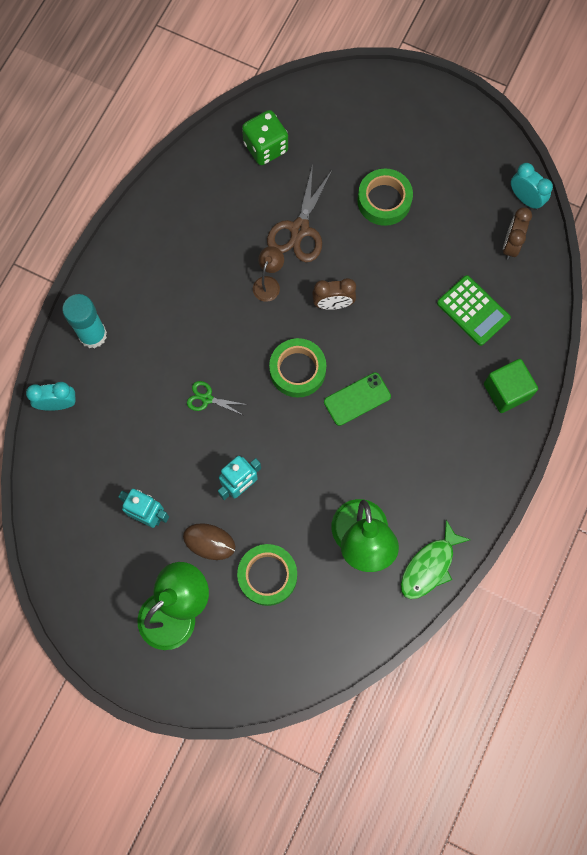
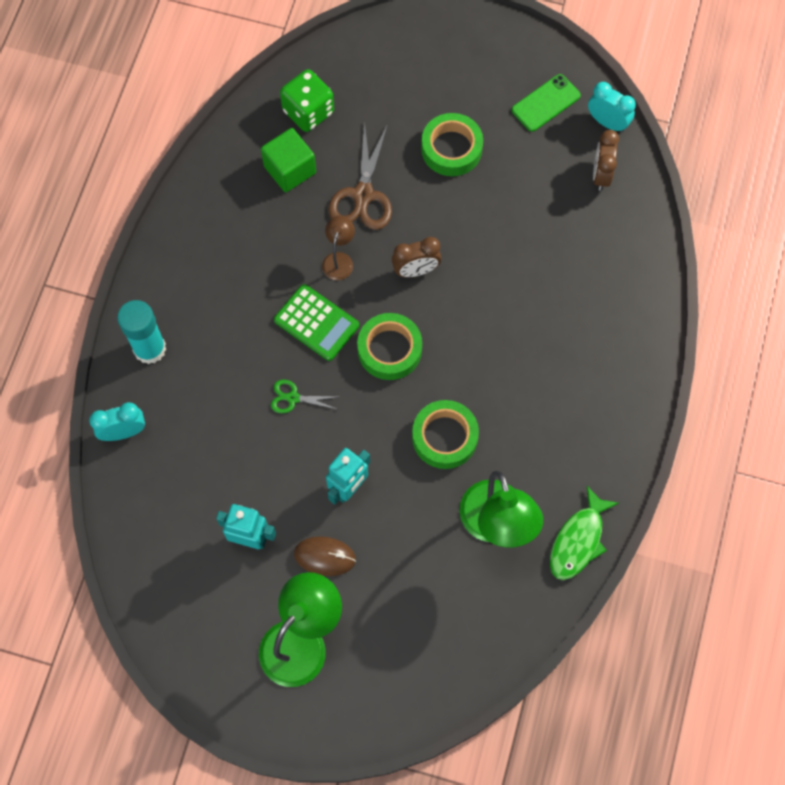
camera: 10 degrees left, 5 degrees down
green tape [237,544,297,606] -> green tape moved to [412,400,479,469]
green phone [324,372,391,426] -> green phone moved to [512,74,581,132]
green calculator [437,275,511,346] -> green calculator moved to [274,284,359,361]
green cube [484,359,538,413] -> green cube moved to [261,128,316,192]

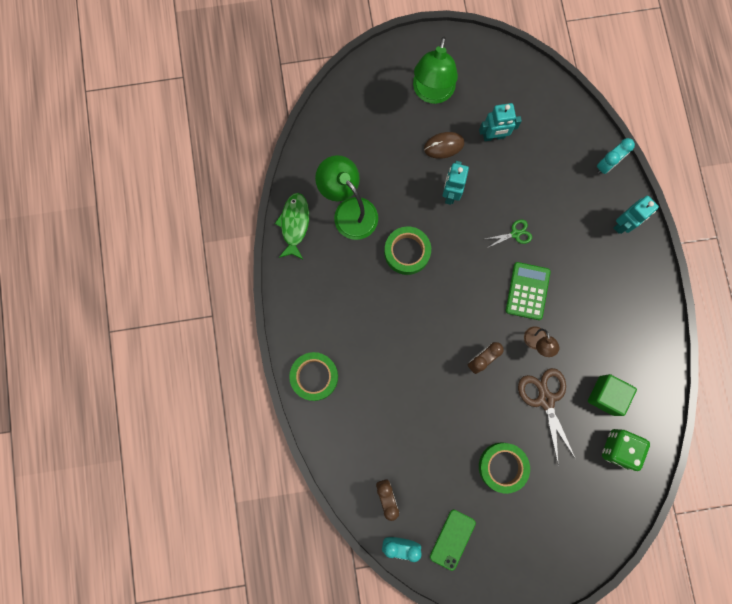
camera: 155 degrees right, 10 degrees up
turquoise glue stick [117,300,166,364] -> turquoise robot [613,196,659,234]
green calculator [274,284,359,361] -> green calculator turned 90 degrees clockwise [506,262,551,320]
green tape [357,313,422,380] -> green tape moved to [289,352,338,401]

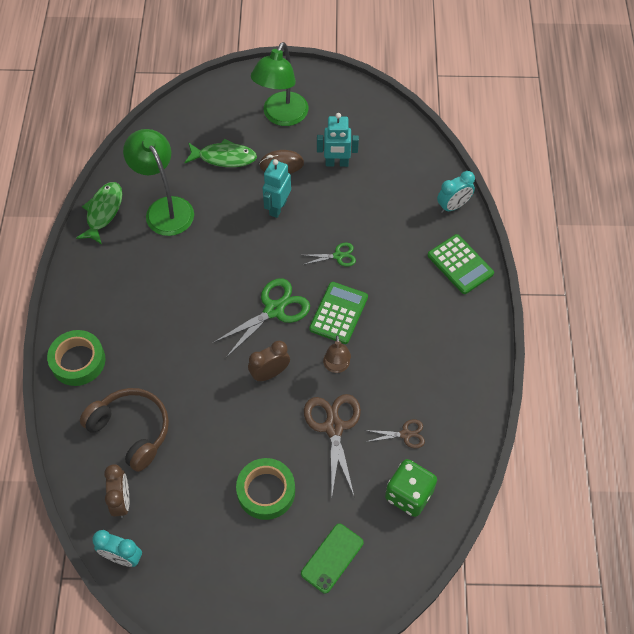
camera: 10 degrees right, 20 degrees down
green tape [384,226,431,275] -> none
green phone [430,510,476,571] -> green phone moved to [301,524,364,593]
green cube [588,374,637,416] -> brown scissors [365,419,425,448]
turquoise robot [613,196,659,234] -> green calculator [427,234,494,294]
none -> brown headphones [80,388,169,472]
none -> green fish [184,138,257,167]
none -> green scissors [213,278,310,358]

